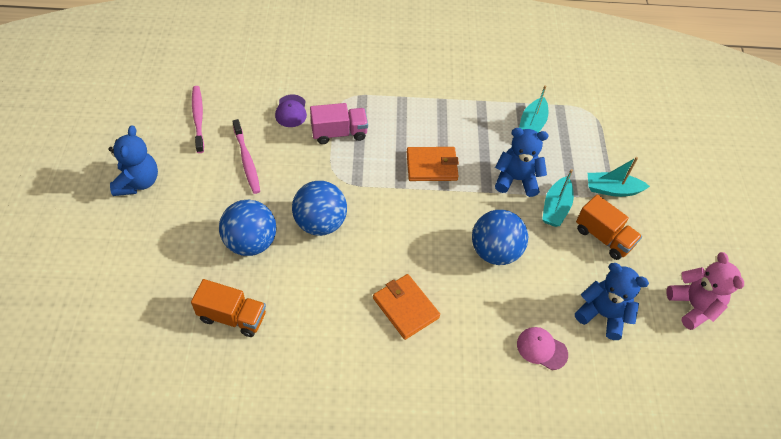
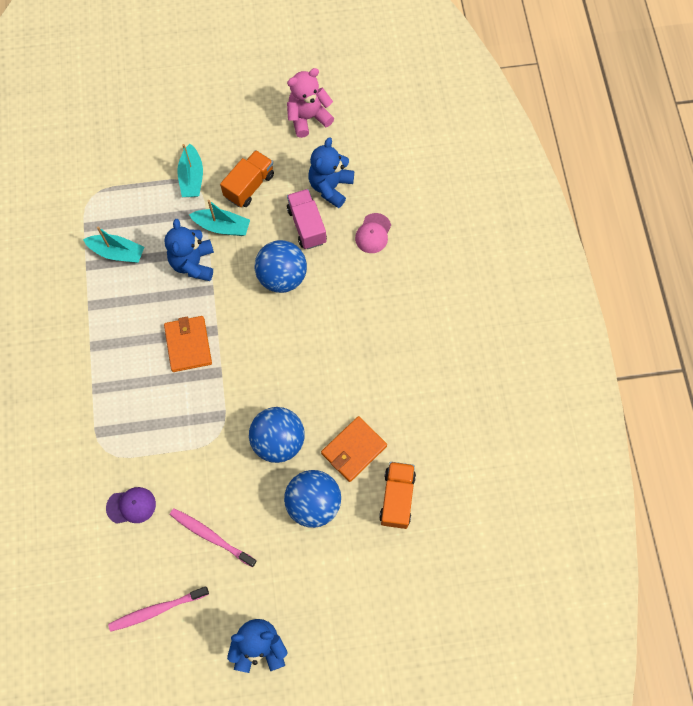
camera: 95 degrees left, 15 degrees up
pink toothbrush [232,119,260,194] -> pink toothbrush turned 120 degrees counterclockwise [170,508,257,568]
pink truck [310,103,368,144] -> pink truck moved to [287,189,327,249]
orange wallet [373,274,440,340] -> orange wallet moved to [321,416,387,482]

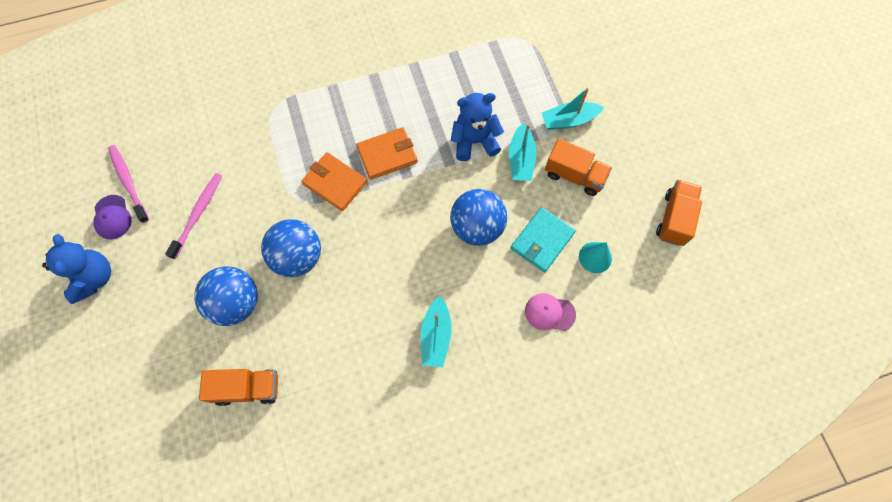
camera: 80 degrees right, 0 degrees up
turquoise boat [83,226,144,263] -> turquoise boat moved to [421,296,452,367]
purple cap [106,487,156,524] -> purple cap moved to [93,195,132,239]
pink teddy bear [287,68,334,138] -> orange truck [656,180,702,246]
pink truck [287,189,327,249] -> turquoise wallet [511,207,576,272]
blue teddy bear [308,137,354,208] -> turquoise cone [579,242,612,273]
orange wallet [321,416,387,482] -> orange wallet moved to [301,152,367,211]

